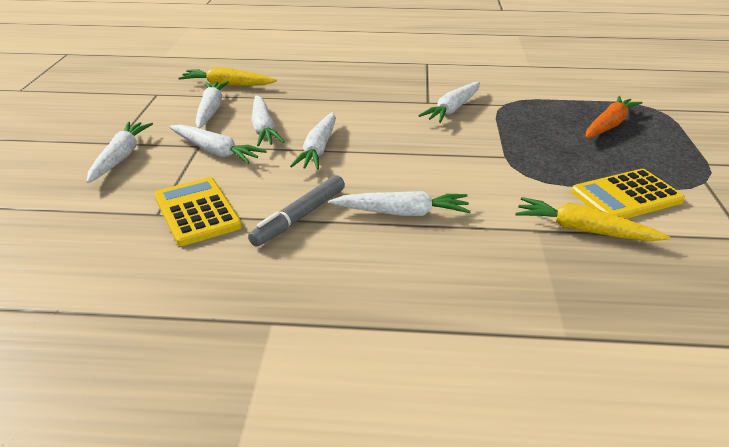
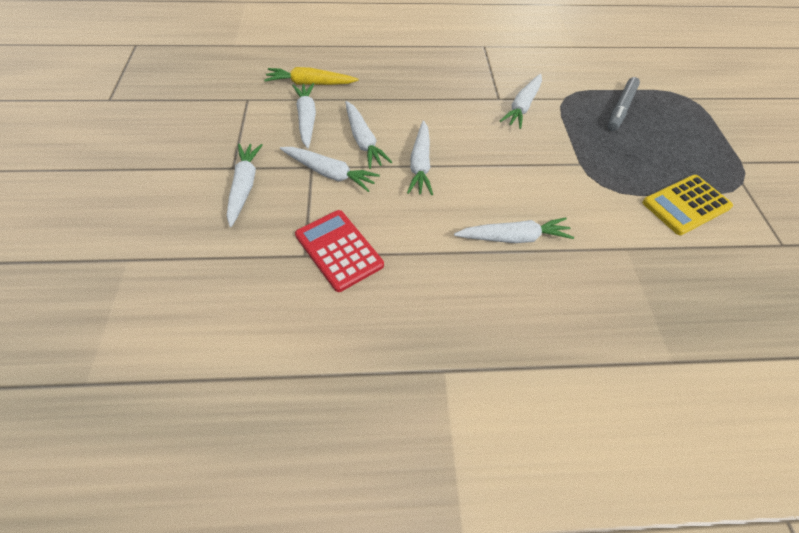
camera: 10 degrees left, 20 degrees up
yellow calculator [154,177,242,246] -> red calculator [295,210,384,292]
grey marker [248,175,345,247] -> grey marker moved to [608,77,640,131]
yellow carrot [515,197,670,241] -> none
orange carrot [586,96,642,139] -> none

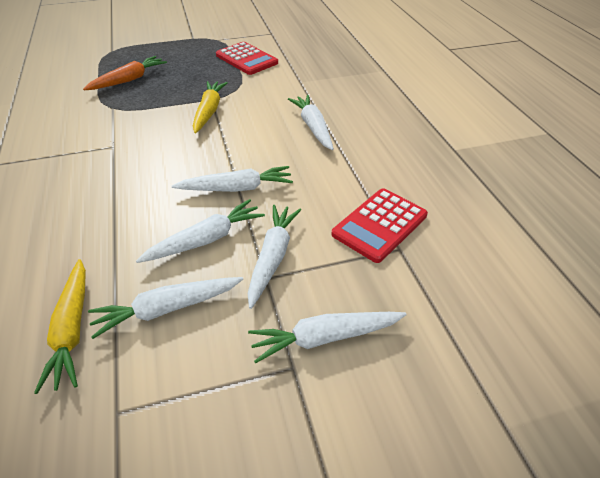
camera: 100 degrees left, 10 degrees down
white carrot [500,74,542,129] -> none
grey marker [608,77,640,131] -> orange carrot [83,56,167,90]
yellow calculator [642,175,733,235] -> red calculator [216,42,278,75]
none -> yellow carrot [193,81,228,134]

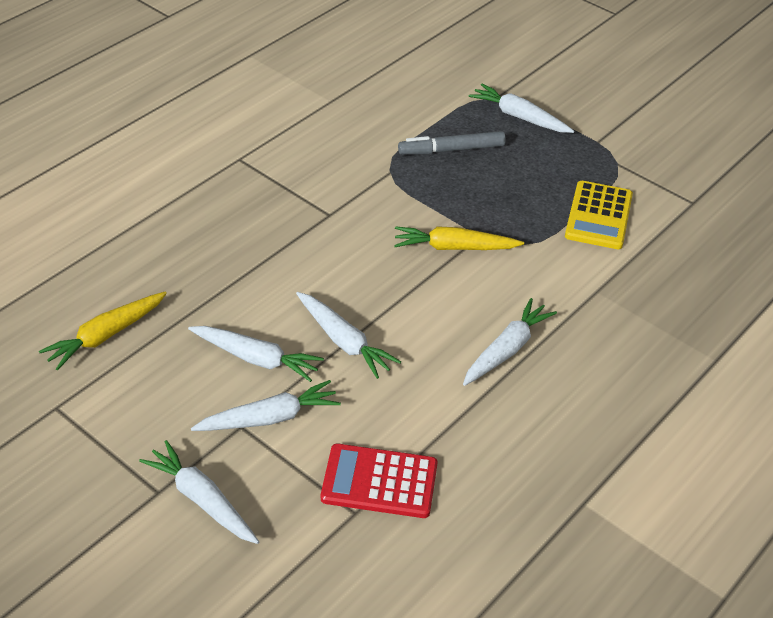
camera: 55 degrees right, 0 degrees up
orange carrot [83,56,167,90] -> grey marker [398,131,506,155]
white carrot [88,277,243,339] -> white carrot moved to [469,84,574,133]
yellow carrot [193,81,228,134] -> yellow carrot turned 150 degrees counterclockwise [394,226,524,250]
red calculator [216,42,278,75] -> yellow calculator [565,181,633,249]

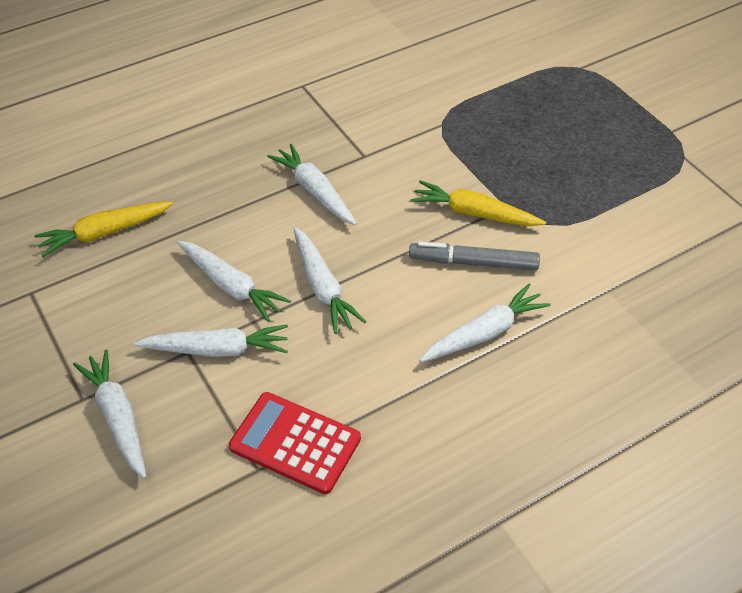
camera: 20 degrees right, 5 degrees up
grey marker [398,131,506,155] -> grey marker moved to [409,241,540,271]
white carrot [469,84,574,133] -> white carrot moved to [267,144,357,225]
yellow calculator [565,181,633,249] -> none

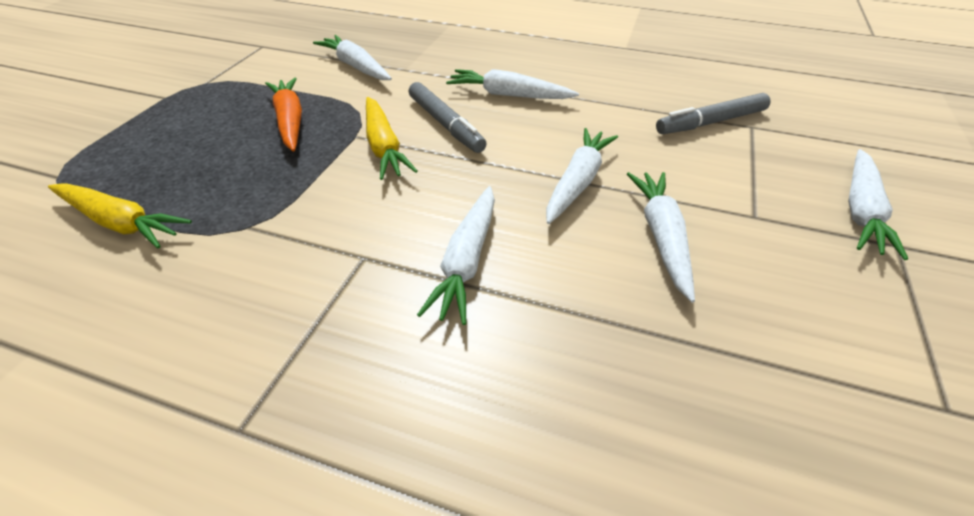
camera: 130 degrees left, 5 degrees down
yellow carrot [34,201,173,257] -> yellow carrot moved to [48,183,192,249]
white carrot [134,325,288,357] -> white carrot moved to [313,35,392,80]
red calculator [229,392,361,494] -> grey marker [656,93,771,134]
none -> orange carrot [265,78,302,152]

